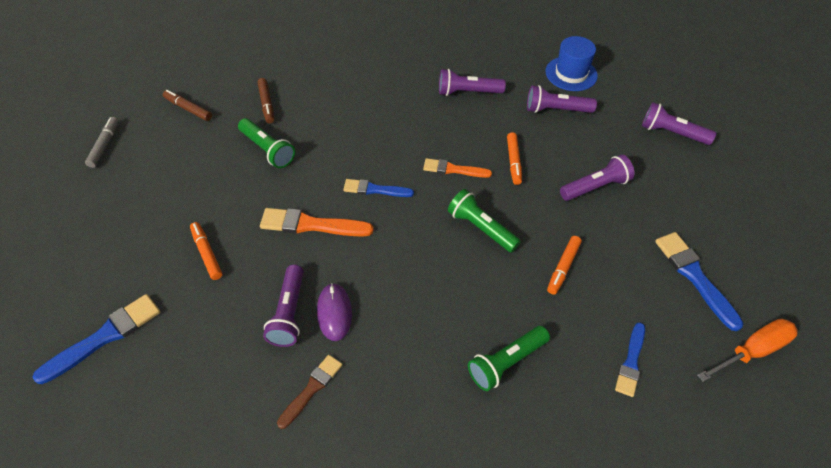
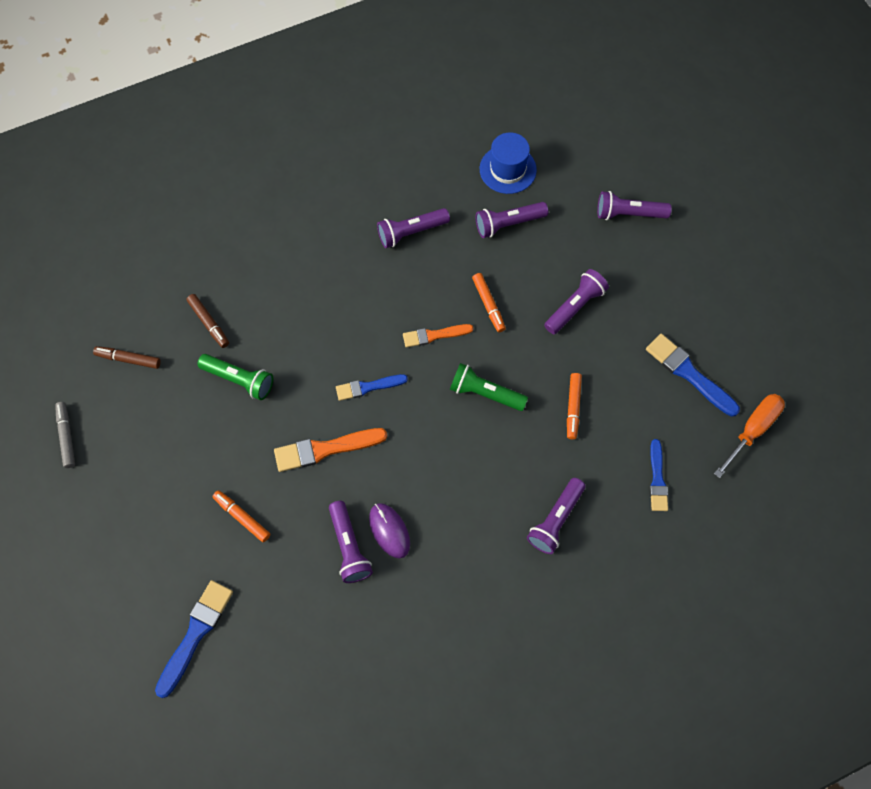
camera: 20 degrees left, 15 degrees up
brown brush [277,355,342,429] -> none
green flashlight [468,326,550,391] -> purple flashlight [527,478,585,554]

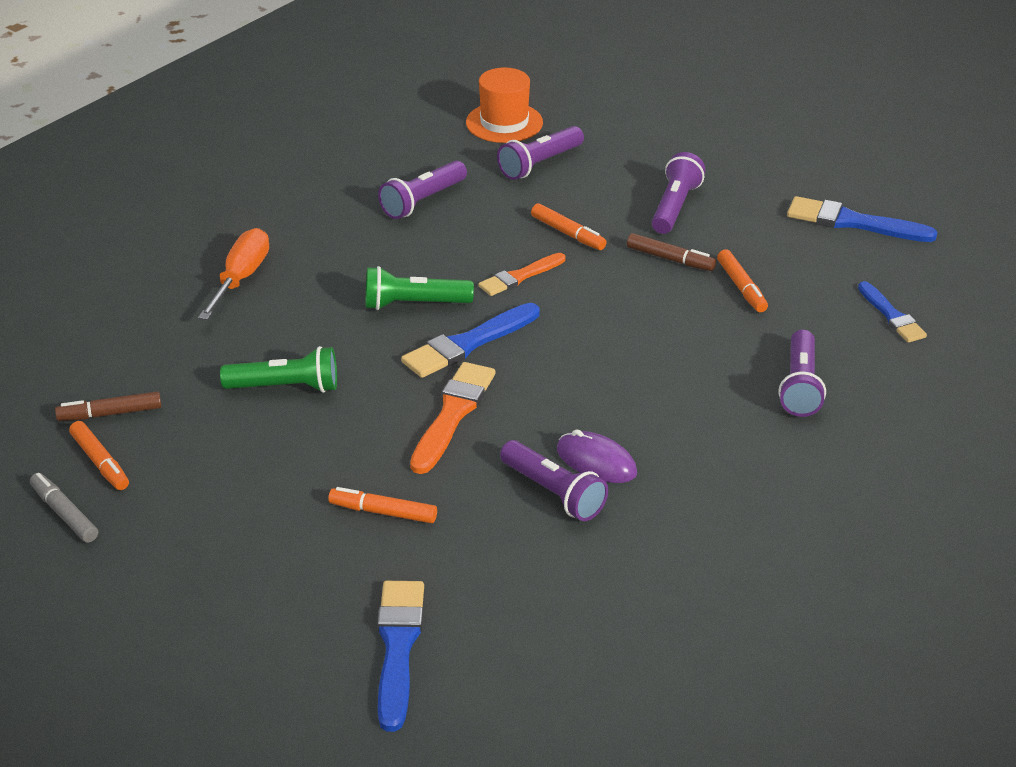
camera: 25 degrees left, 30 degrees down
brown marker [186,294,229,348] -> brown marker moved to [627,233,716,271]
orange brush [274,428,387,472] -> orange brush turned 150 degrees clockwise [410,362,495,474]
blue brush [336,374,408,401] -> blue brush [401,303,540,378], size x1.53
green flashlight [450,363,528,411] -> green flashlight moved to [366,266,474,310]
blue hat [480,133,537,194] -> orange hat [466,67,543,143]
purple flashlight [597,191,672,220] -> none
orange screwdriver [714,394,785,478] -> orange screwdriver moved to [198,228,269,320]
none -> orange marker [69,421,129,490]

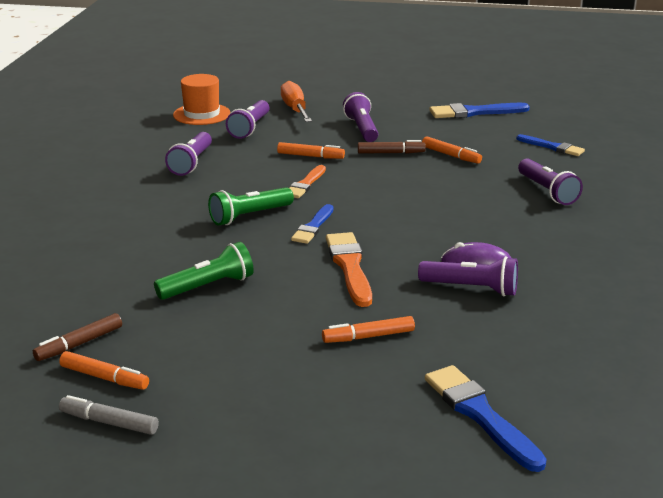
camera: 30 degrees left, 10 degrees down
orange screwdriver [198,228,269,320] -> orange screwdriver moved to [281,81,312,122]
blue brush [401,303,540,378] -> blue brush [291,204,333,244], size x0.65

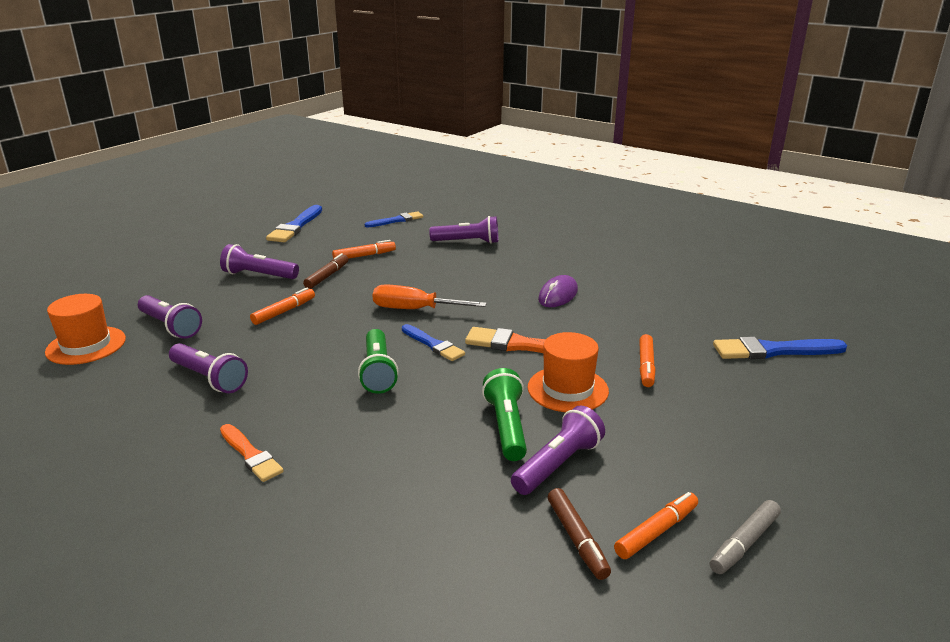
camera: 65 degrees left, 0 degrees up
orange screwdriver [281,81,312,122] -> orange screwdriver moved to [373,284,487,309]
orange brush [290,165,326,198] -> orange brush moved to [220,424,284,482]
purple flashlight [418,256,518,296] -> purple flashlight moved to [511,405,605,495]
none -> orange hat [527,332,609,412]

